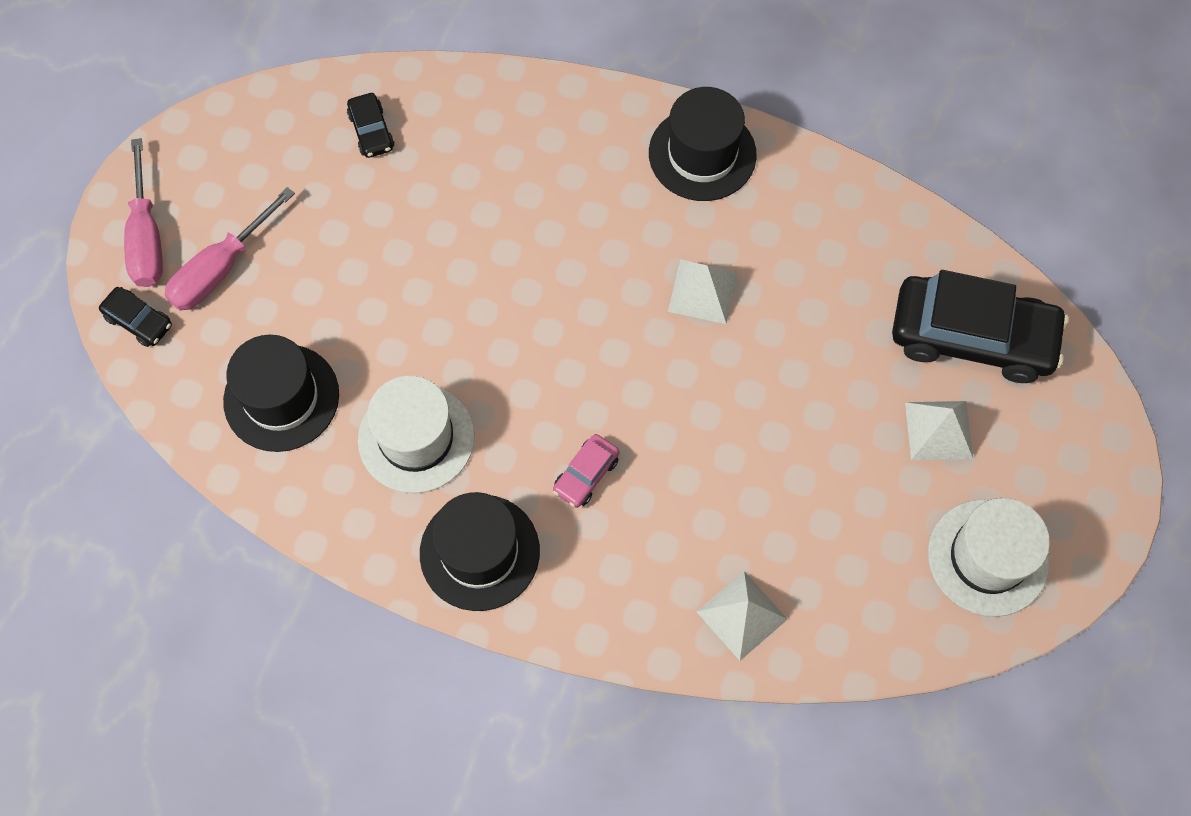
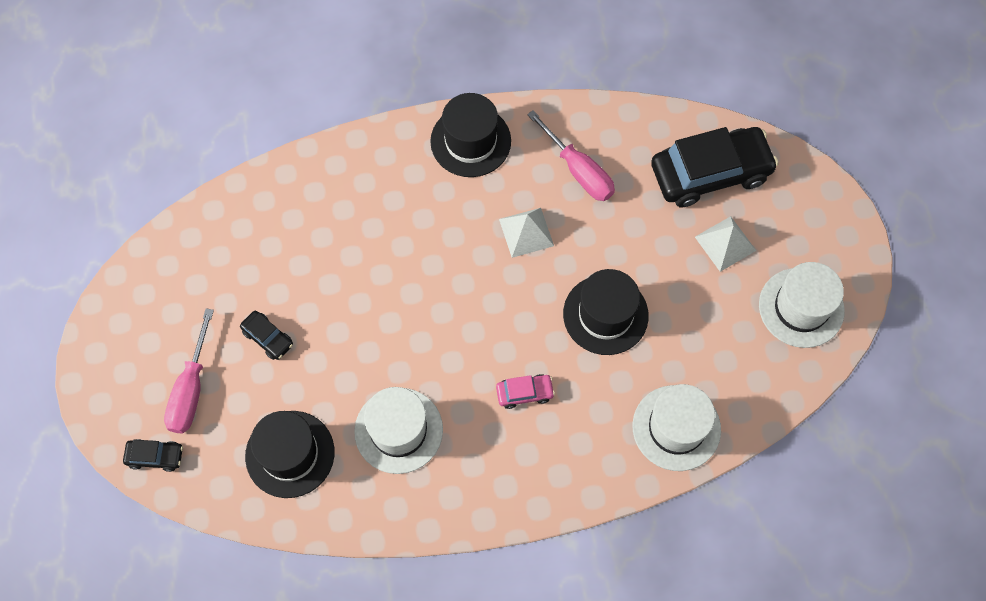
camera: 30 degrees left, 0 degrees up
pink screwdriver [124,138,163,287] -> pink screwdriver moved to [527,110,615,201]
black car [347,93,395,158] -> black car moved to [240,311,293,360]
black hat [420,492,540,611] -> black hat moved to [563,269,649,355]
pink car [553,434,620,508] -> pink car turned 105 degrees counterclockwise [496,374,555,409]
white pyramid [697,571,788,661] -> white hat [633,384,721,471]

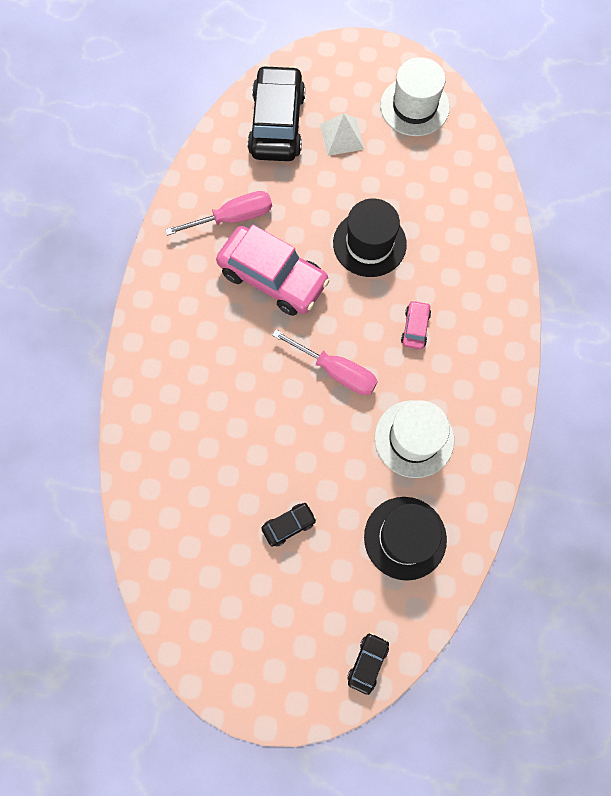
camera: 70 degrees left, 5 degrees up
pink screwdriver [164,308,214,433] -> pink screwdriver moved to [272,330,378,395]
black hat [430,93,511,177] -> none
white pyramid [499,208,554,258] -> pink car [216,224,330,316]
white hat [633,384,721,471] -> none

